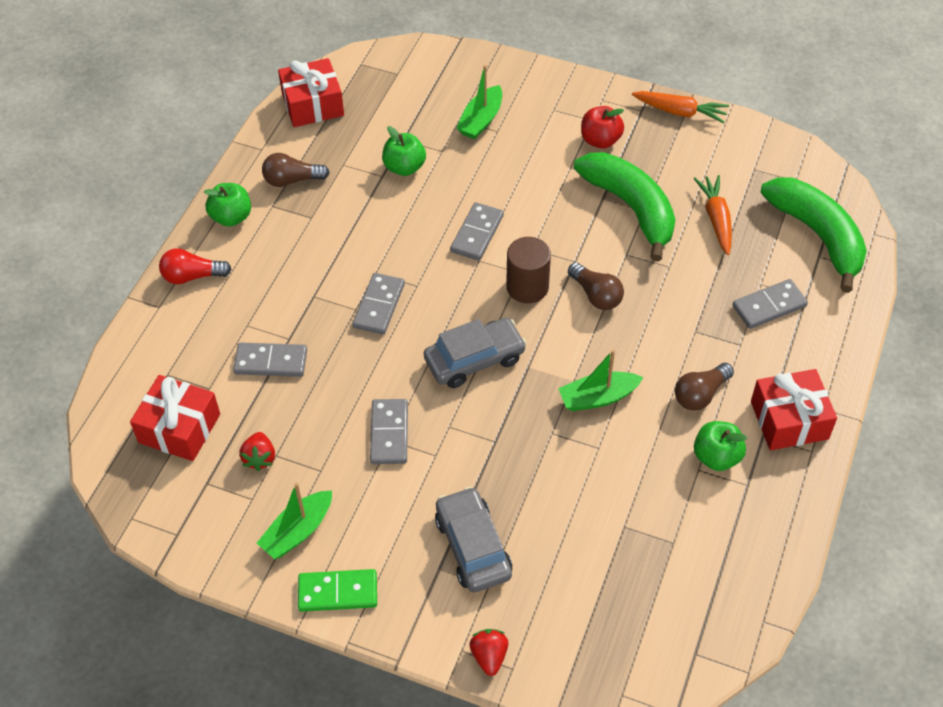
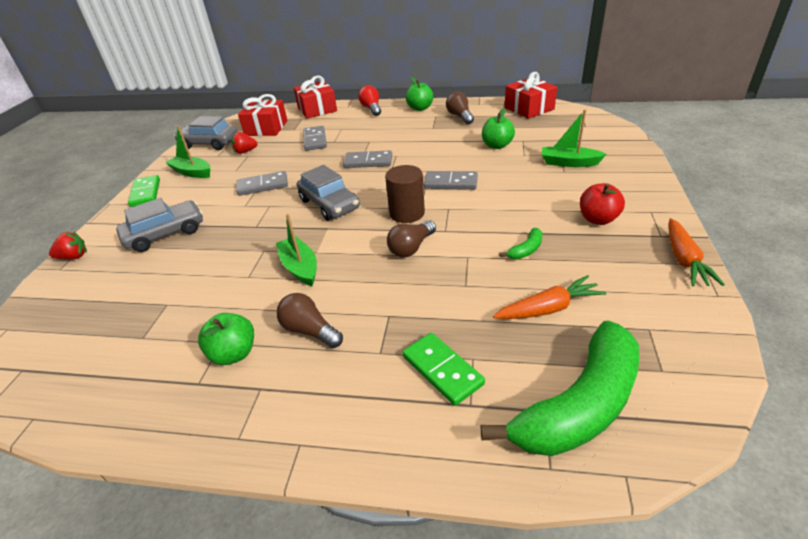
camera: 80 degrees right, 15 degrees down
green banana [574,152,675,262] -> green banana [499,228,542,259], size x0.40
grey domino [733,279,808,329] -> green domino [402,333,485,406]
red gift [751,369,837,450] -> red gift moved to [294,76,337,119]
none -> grey car [174,116,238,150]

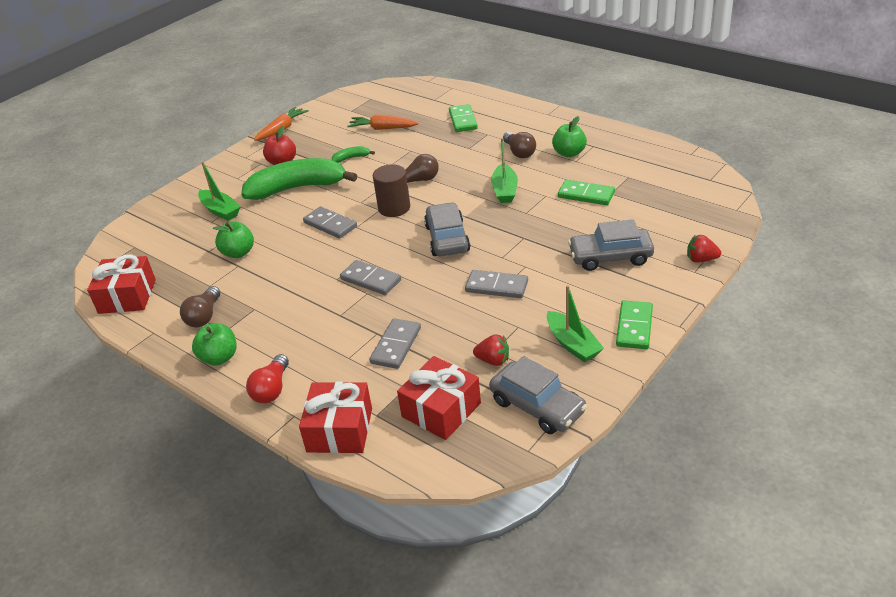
camera: 150 degrees left, 0 degrees up
green banana [480,321,640,456] -> green banana moved to [241,158,357,200]
none -> green domino [558,180,615,205]

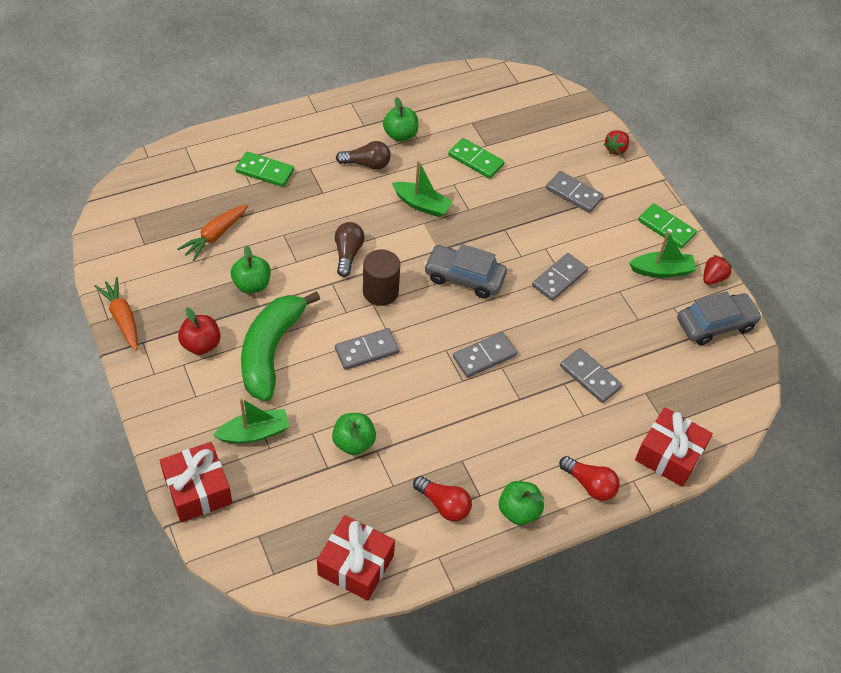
camera: 70 degrees left, 15 degrees up
brown light bulb [180,286,220,327] -> red light bulb [413,476,472,521]
green banana [332,146,375,163] -> green apple [231,245,271,293]
red gift [397,356,481,440] -> red gift moved to [160,442,232,522]
red strawberry [473,334,509,366] -> red strawberry moved to [703,255,732,285]
green domino [558,180,615,205] -> green domino turned 75 degrees clockwise [448,138,504,179]
grey car [568,219,654,271] -> grey domino [546,171,604,213]

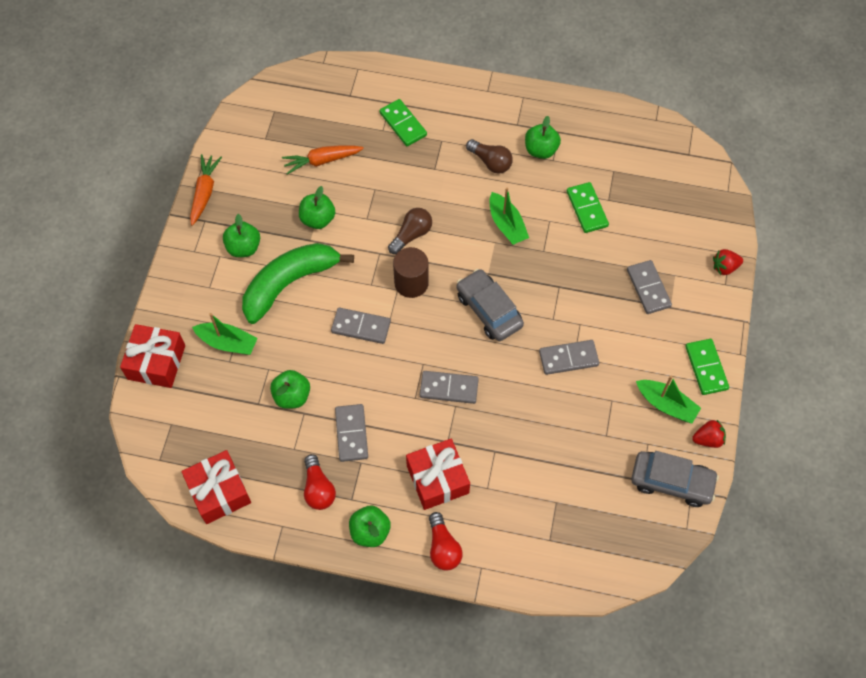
camera: 40 degrees right, 10 degrees up
red apple [178,308,221,355] -> green apple [223,214,260,257]
grey domino [560,348,622,403] -> grey domino moved to [335,404,368,462]
red gift [635,407,713,487] -> red gift moved to [406,439,470,510]

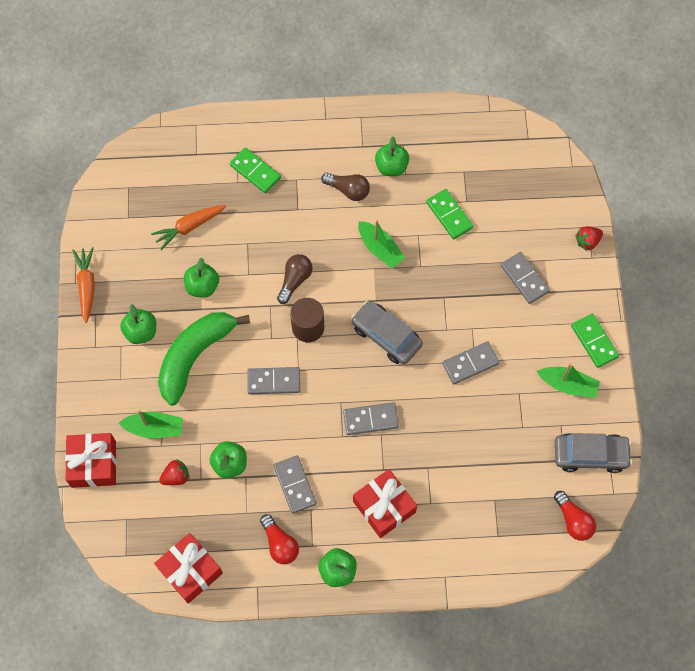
camera: 15 degrees left, 5 degrees up
red light bulb [429,512,463,571] -> red light bulb moved to [554,491,596,541]
red strawberry [692,420,726,448] -> red strawberry moved to [159,459,190,485]

